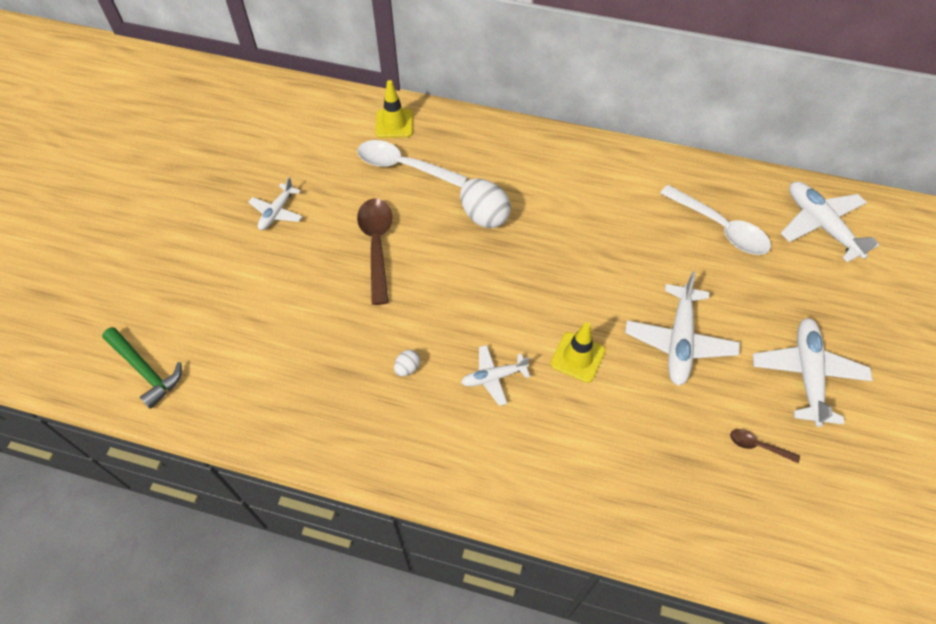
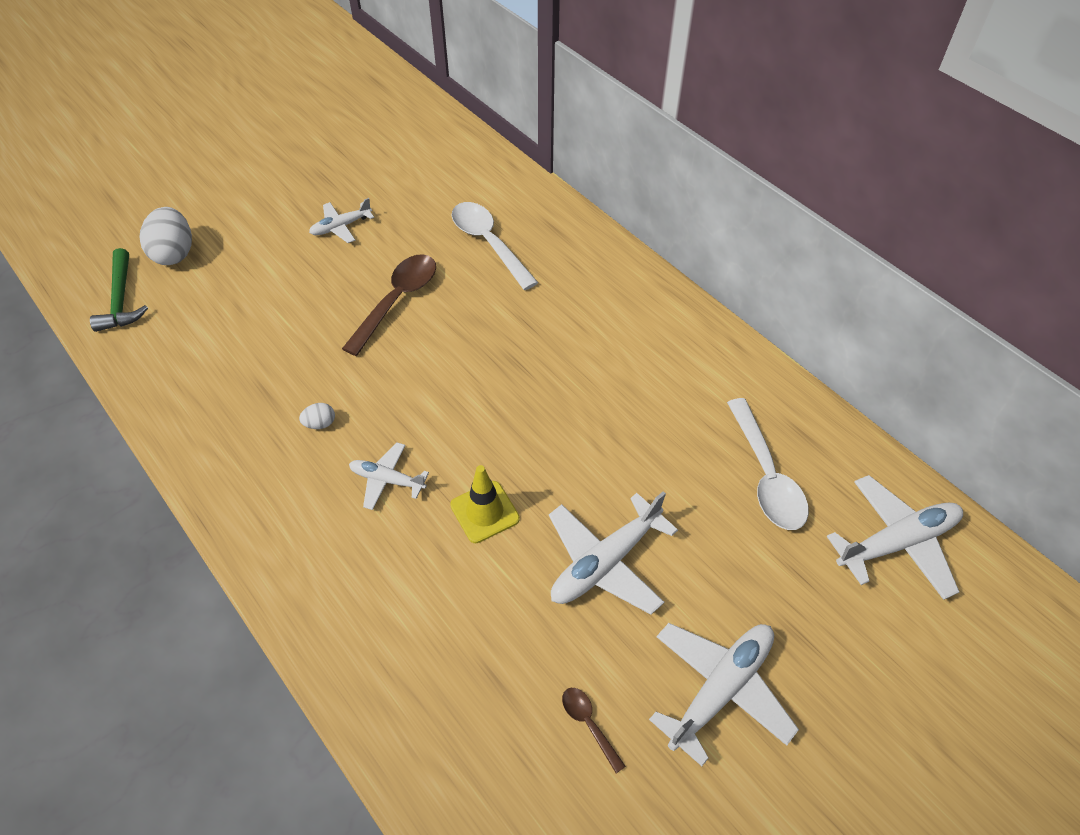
camera: 35 degrees right, 5 degrees down
yellow traffic cone [376,80,413,138] -> none
white egg [460,179,511,228] -> white egg moved to [140,207,192,265]
white plane [781,181,879,262] -> white plane turned 60 degrees clockwise [827,475,963,600]

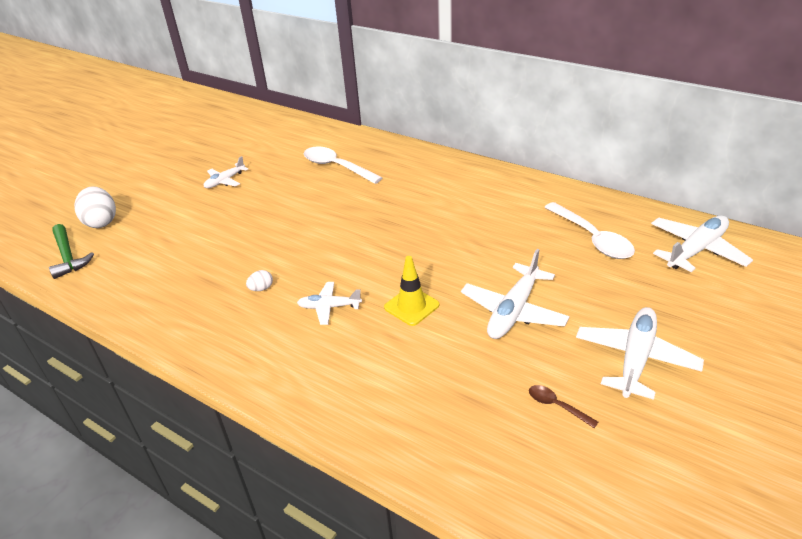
camera: 15 degrees left, 15 degrees down
brown spoon [342,254,436,356] -> none

